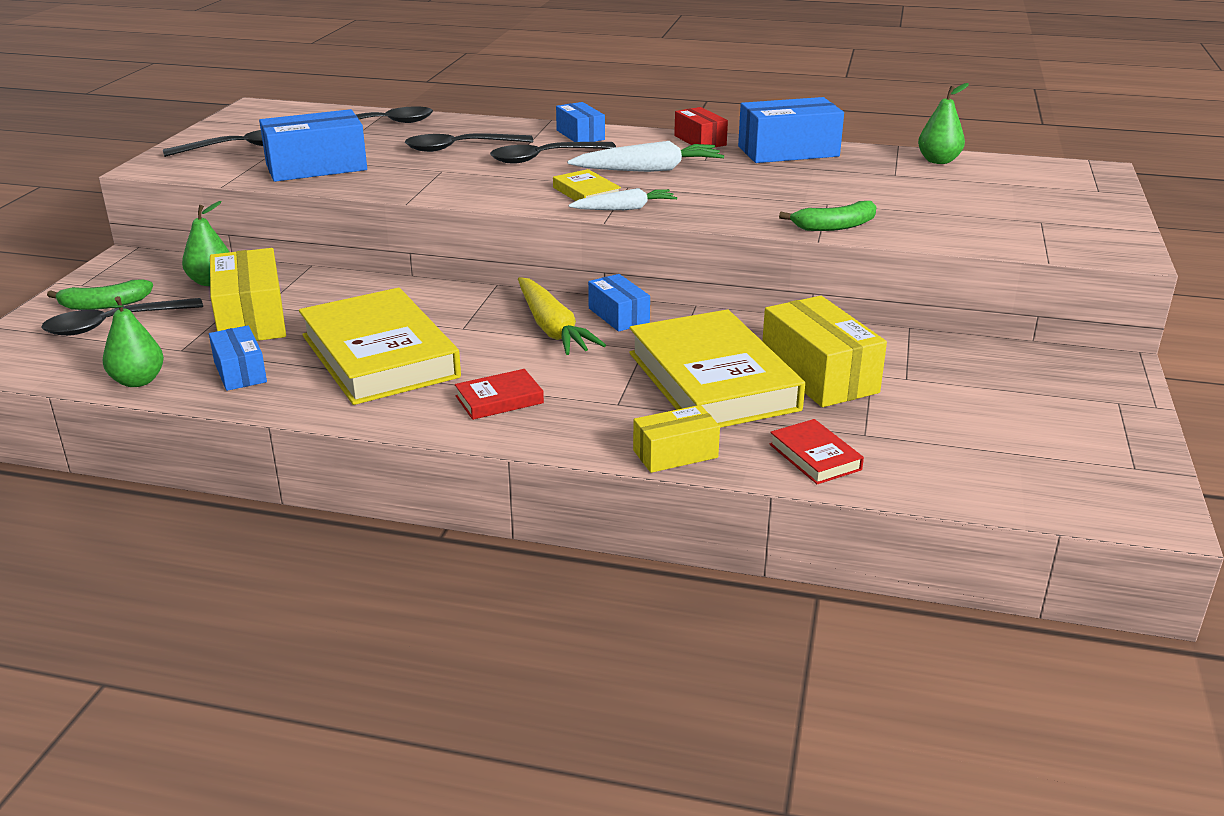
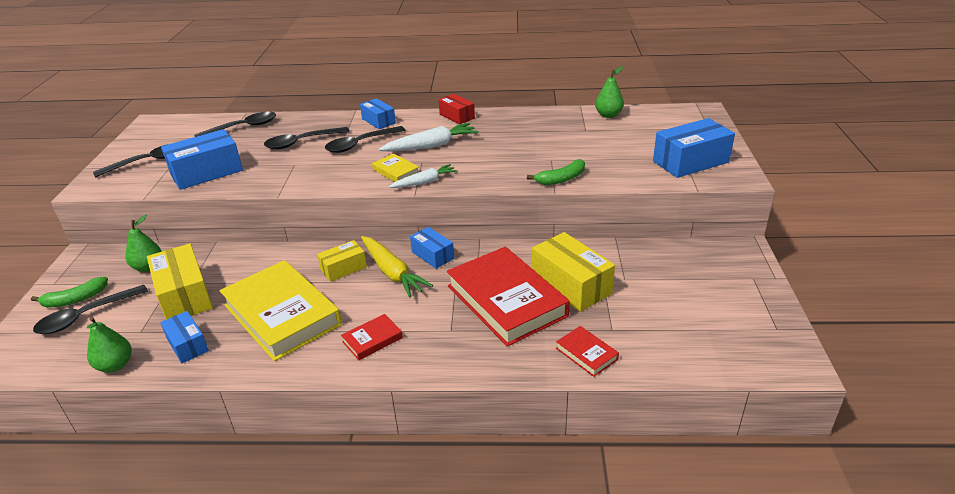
camera: 10 degrees left, 5 degrees up
yellow book [629,309,805,428] -> red book [447,247,570,346]
yellow box [633,405,720,473] -> yellow box moved to [317,240,367,282]
blue box [738,97,844,163] -> blue box moved to [653,118,735,178]

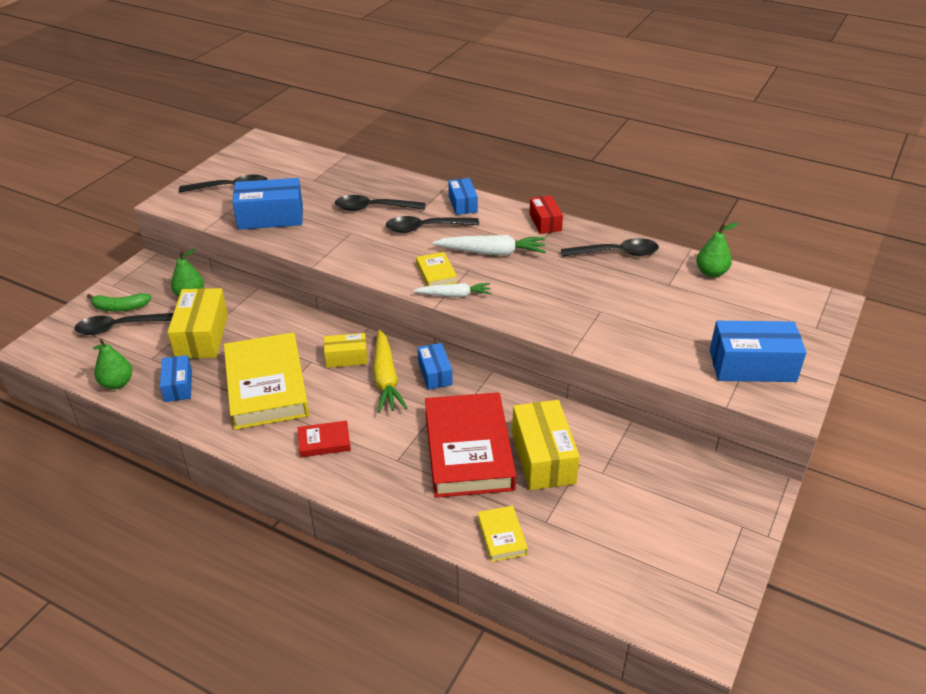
camera: 25 degrees right, 5 degrees up
black spoon [194,112,276,137] -> black spoon moved to [561,238,659,257]
green banana [527,159,585,185] -> none
red book [556,326,619,377] -> yellow book [478,506,528,562]

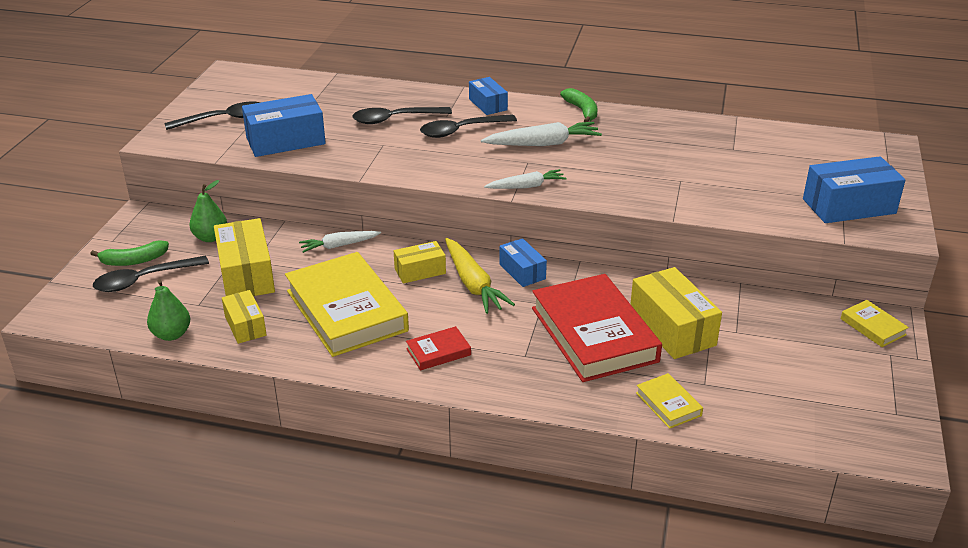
camera: 15 degrees left, 5 degrees down
blue box [160,355,192,402] -> yellow box [222,290,267,344]
yellow book [416,252,457,286] -> yellow book moved to [841,300,909,347]
red box [529,196,563,234] -> green banana [560,88,597,122]
black spoon [561,238,659,257] -> none
green pear [696,222,738,277] -> none
none -> white carrot [299,231,381,253]

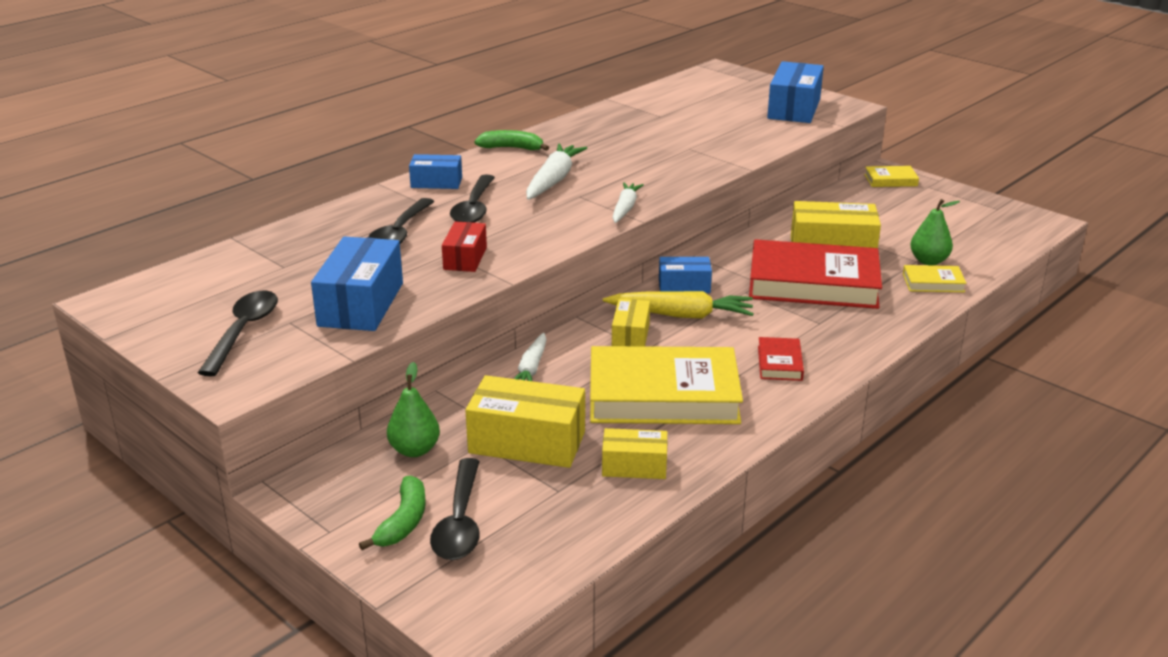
camera: 60 degrees left, 5 degrees down
green pear [147,279,190,341] -> green pear moved to [910,199,960,265]
none -> red box [442,221,487,272]

